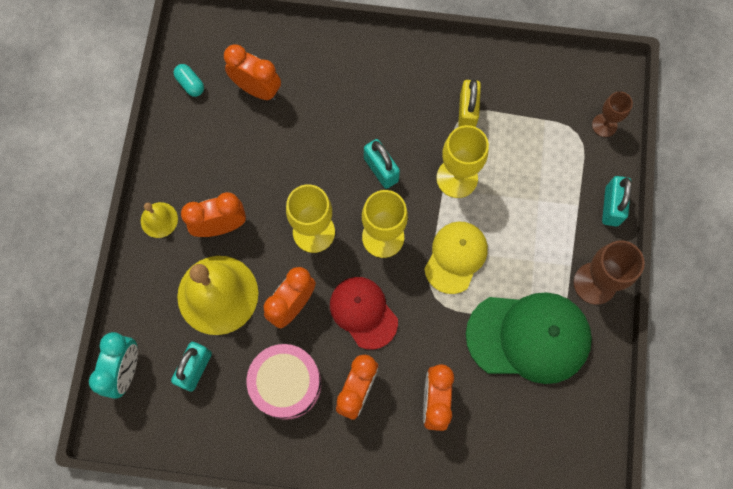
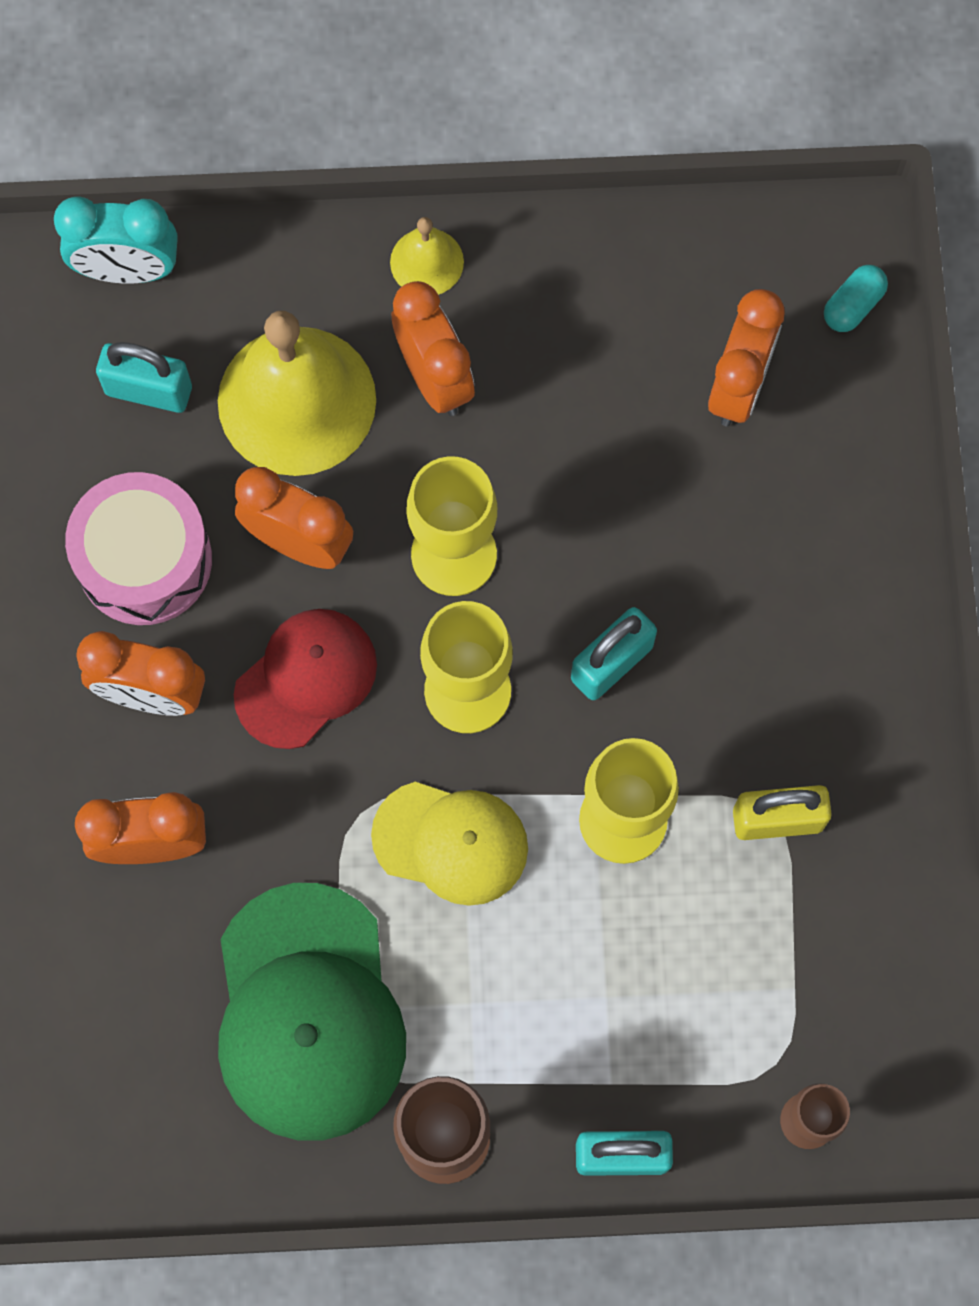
camera: 80 degrees right, 0 degrees up
turquoise capsule [173,64,204,97] -> turquoise capsule moved to [824,265,888,332]

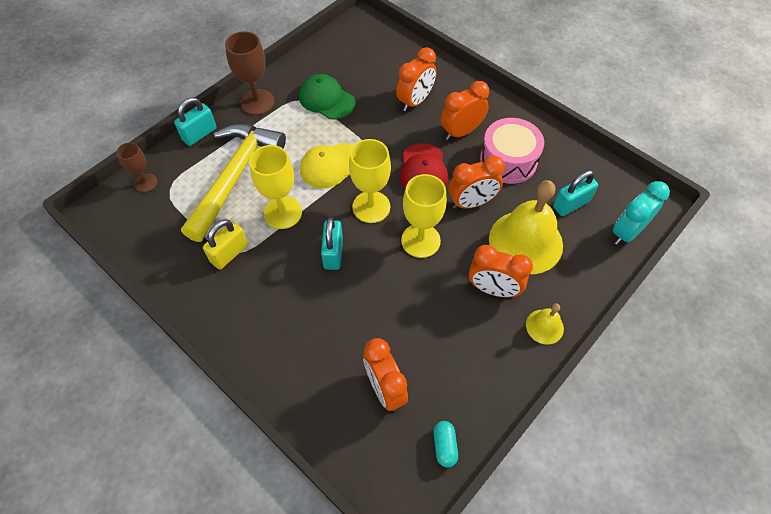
camera: 135 degrees right, 15 degrees down
green cap [218,883,406,1141] -> green cap [299,74,355,119], size x0.63
turquoise capsule [824,265,888,332] -> turquoise capsule moved to [433,421,458,467]
none -> yellow hammer [181,124,286,242]

